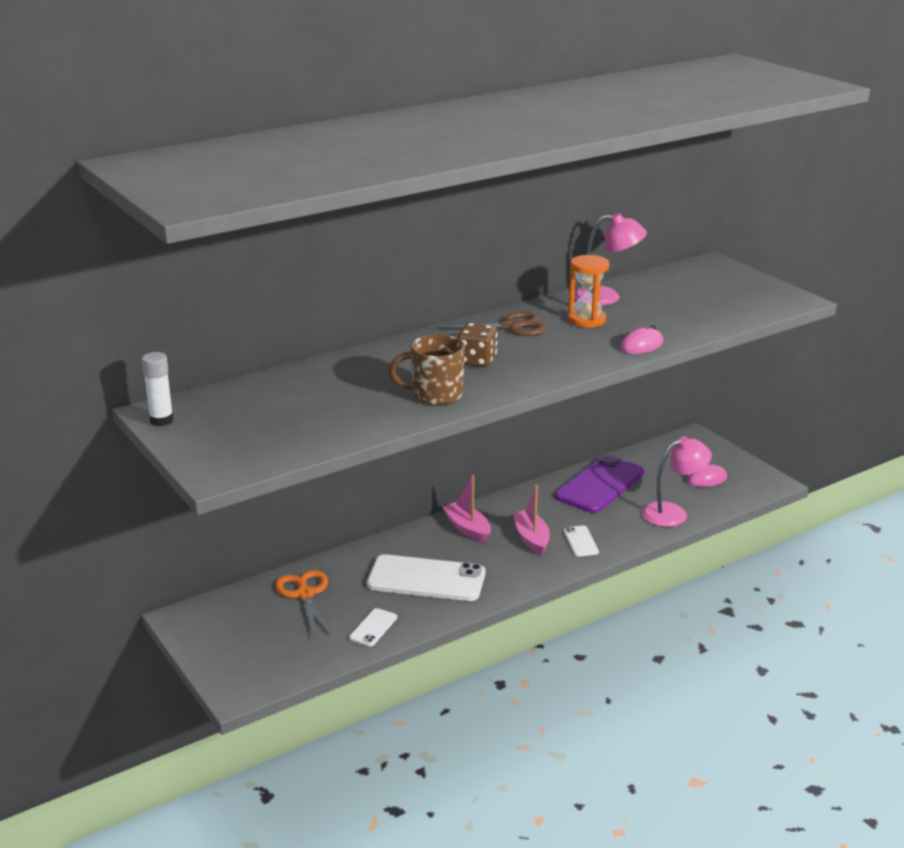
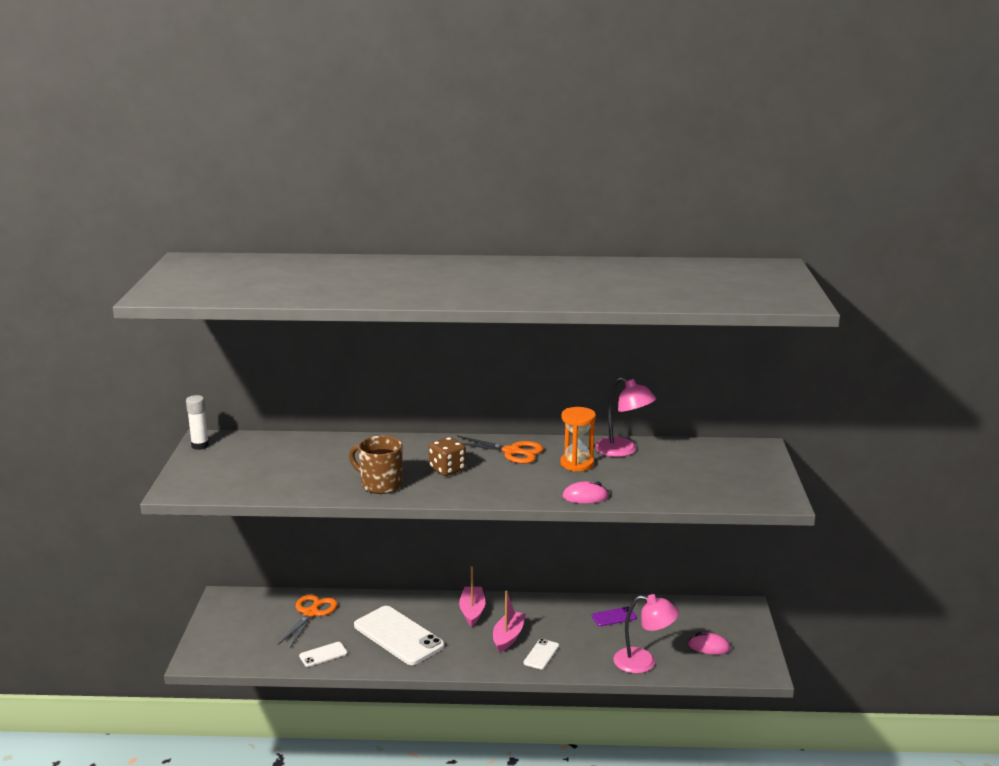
camera: 35 degrees right, 5 degrees down
brown scissors [436,311,547,336] -> orange scissors [457,435,543,464]
purple phone [555,455,644,513] -> purple phone [592,606,637,627], size x0.46

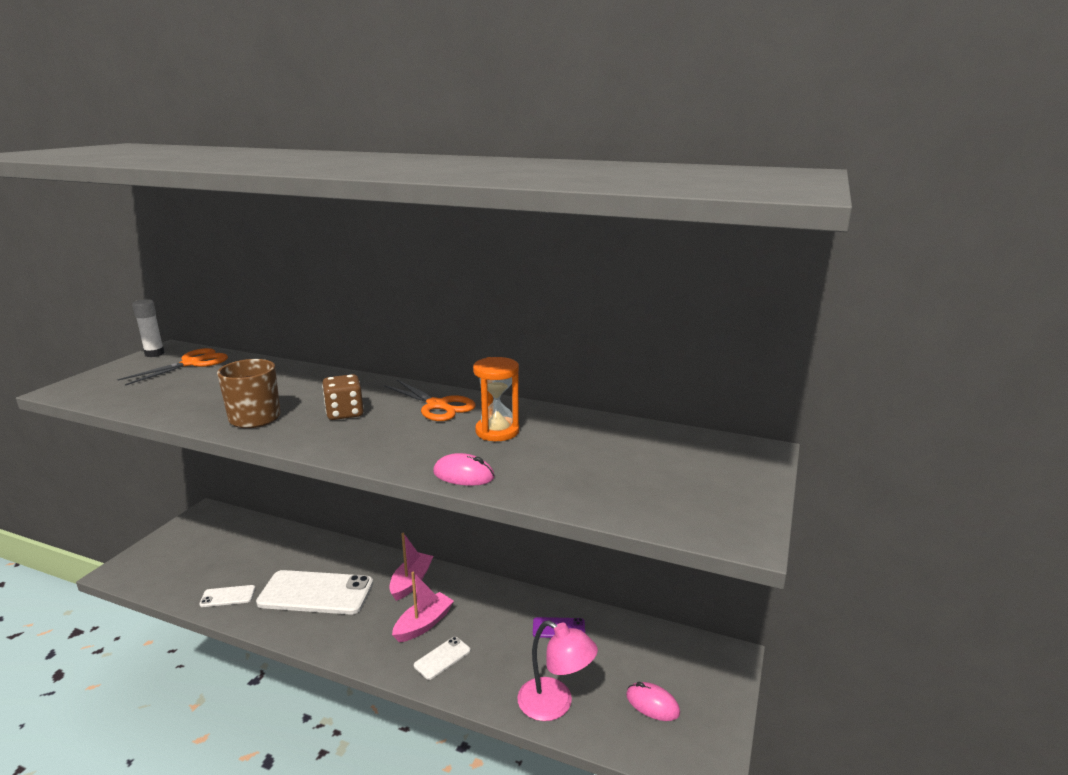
camera: 20 degrees right, 0 degrees up
orange scissors [278,594,337,648] -> orange scissors moved to [117,348,228,386]
white phone [354,606,445,665] -> white phone turned 60 degrees counterclockwise [256,570,373,615]
pink lamp [595,378,656,457] -> none

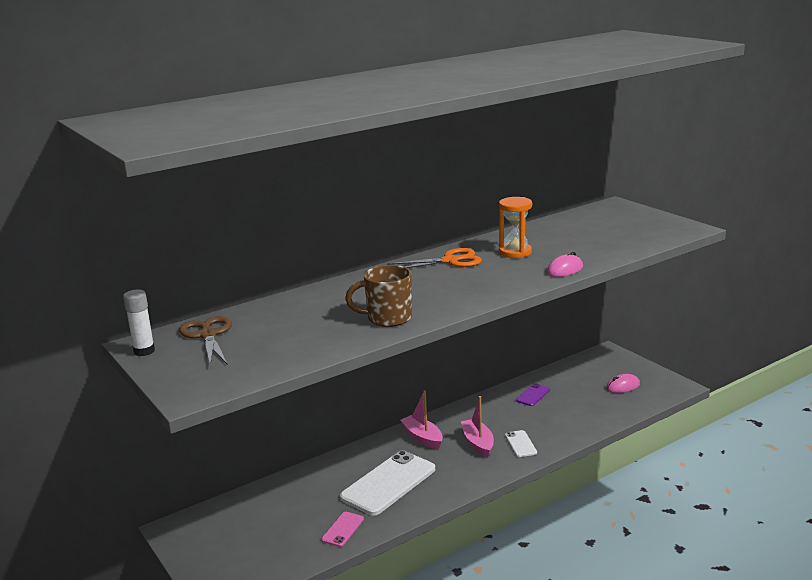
camera: 55 degrees left, 0 degrees up
orange scissors [117,348,228,386] -> brown scissors [179,316,232,366]
white phone [199,585,255,607] -> pink phone [321,512,364,547]
brown dice [322,374,364,420] -> none
pink lamp [517,620,598,721] -> none

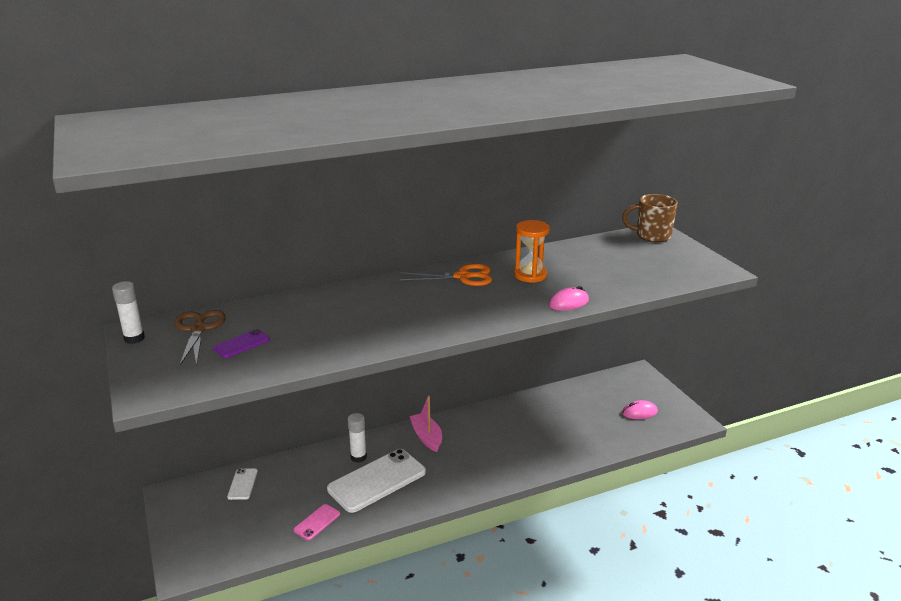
camera: 10 degrees right, 5 degrees up
brown mug [345,265,412,327] -> brown mug moved to [622,194,678,242]
pink boat [461,396,494,458] -> none
white phone [505,430,537,457] -> white phone moved to [227,468,258,500]
purple phone [516,383,550,406] -> purple phone moved to [213,329,270,358]
none -> white glue stick [347,413,367,463]

